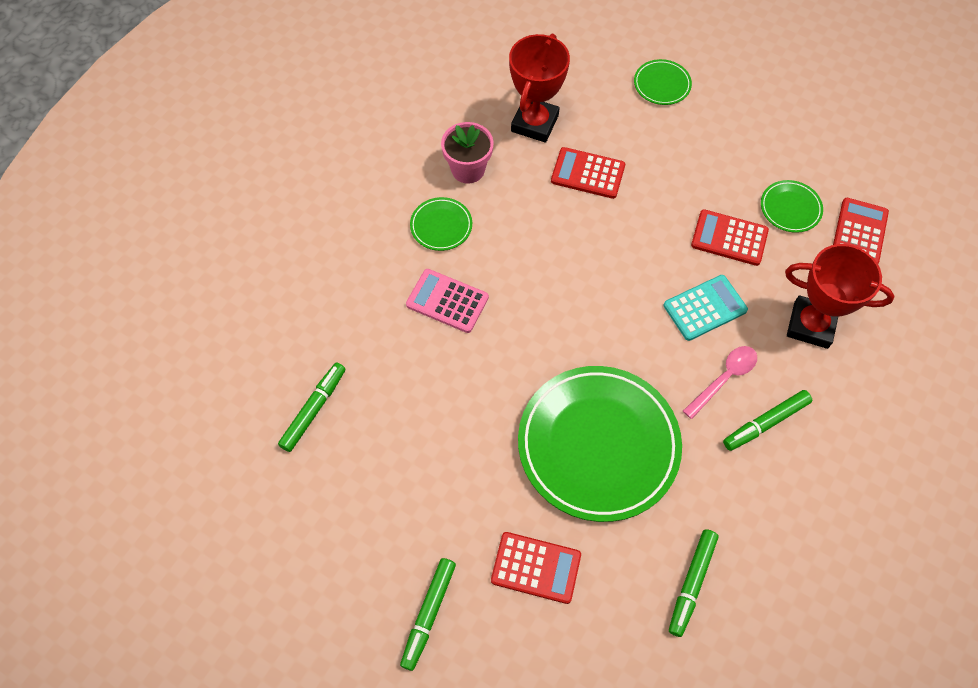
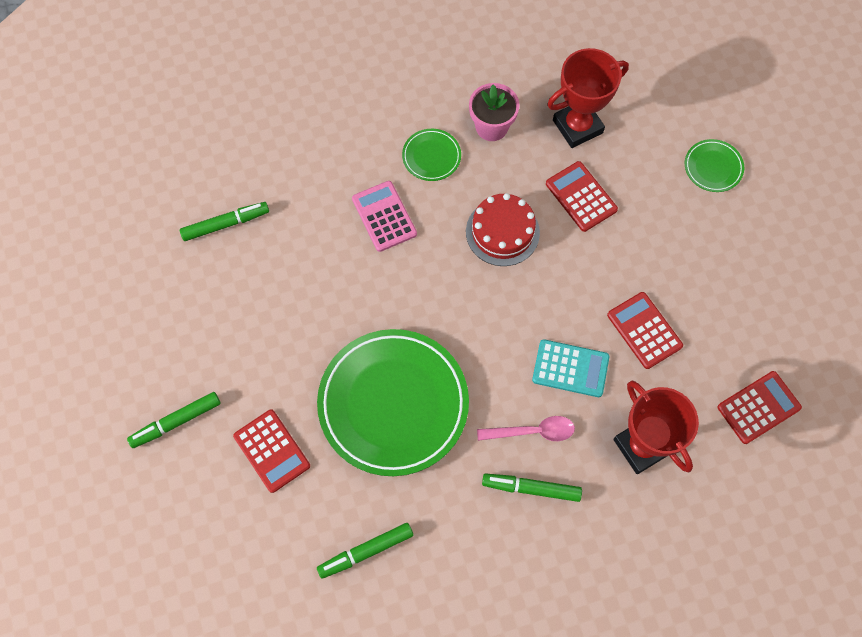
camera: 40 degrees right, 5 degrees up
green plate [761,180,823,233] -> none
none -> red cake [466,193,540,266]

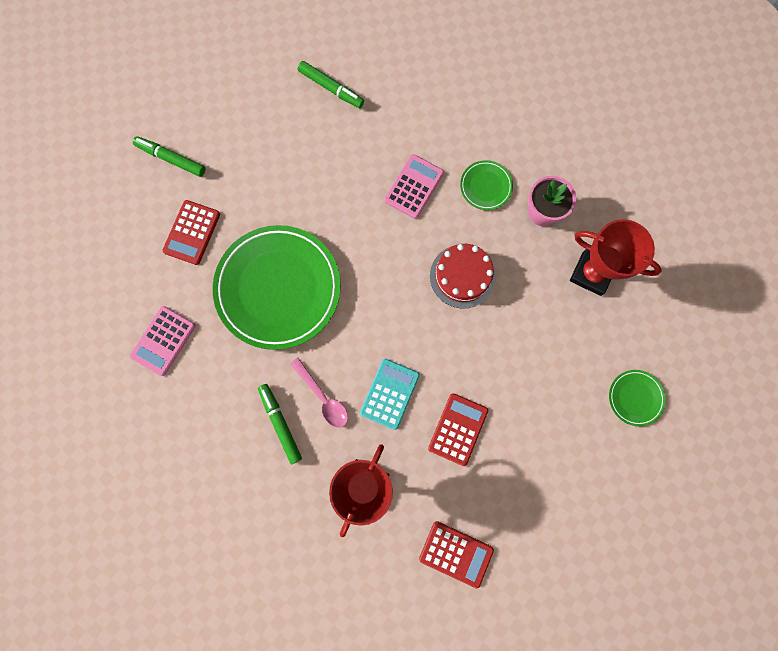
camera: 55 degrees right, 10 degrees up
green marker [317,523,414,578] -> pink calculator [130,306,196,376]
turquoise calculator [532,339,609,397] -> turquoise calculator turned 135 degrees counterclockwise [360,359,420,430]
red calculator [546,161,618,232] -> none

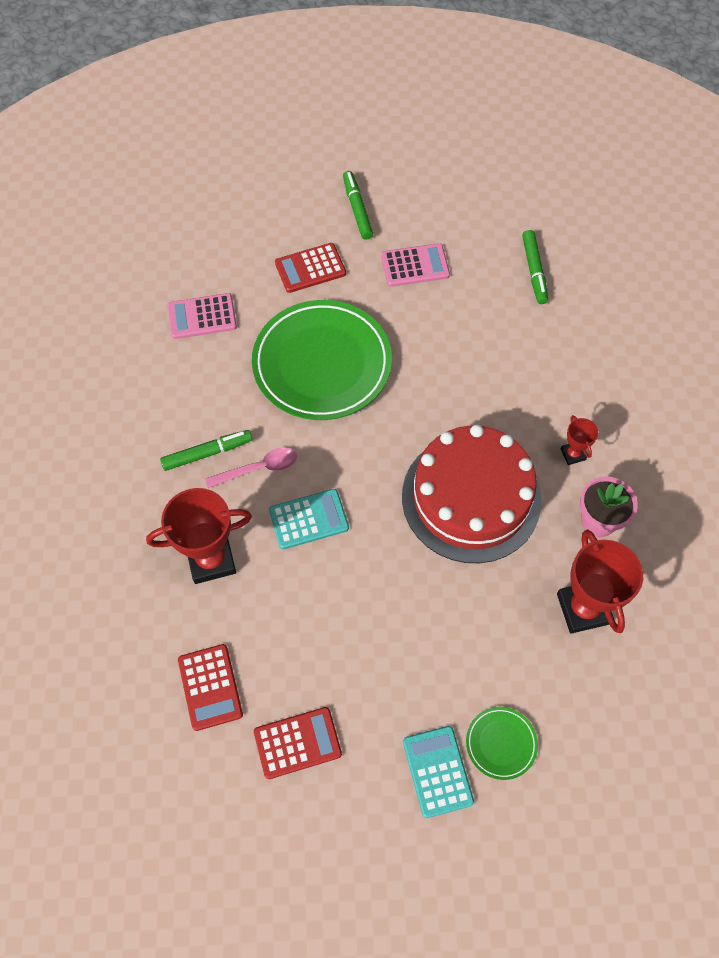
camera: 50 degrees right, 15 degrees down
green marker [258,384,302,464] -> green marker turned 45 degrees clockwise [160,430,252,471]
pink spoon [290,358,348,428] -> pink spoon turned 120 degrees counterclockwise [205,447,297,488]
pink calculator [384,154,444,219] -> pink calculator moved to [381,243,450,287]
red calculator [428,393,488,466] -> red calculator moved to [254,707,342,779]
red cake [430,244,496,309] -> red cake [402,425,541,563], size x1.79
green plate [460,160,513,210] -> red trophy [561,415,598,465]
none -> turquoise calculator [403,726,474,818]

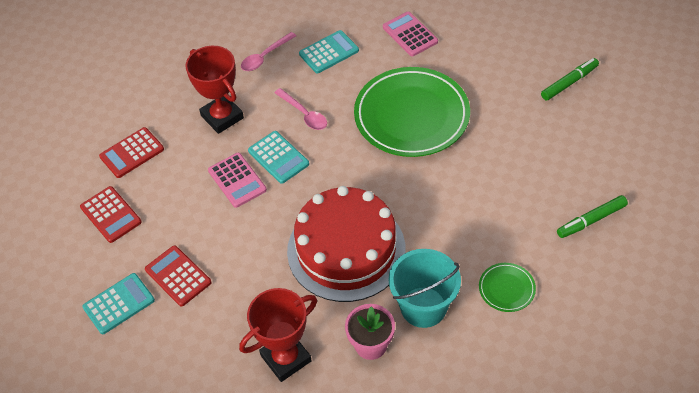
camera: 70 degrees right, 10 degrees down
green marker [160,430,252,471] -> none
red calculator [275,243,346,293] -> red calculator moved to [145,245,212,307]
pink calculator [381,243,450,287] -> pink calculator moved to [208,153,267,208]
green plate [466,707,538,780] -> green plate moved to [479,263,536,312]
red trophy [561,415,598,465] -> turquoise bucket [389,249,461,328]
none -> pink spoon [241,32,296,71]
none -> turquoise calculator [299,30,359,74]

